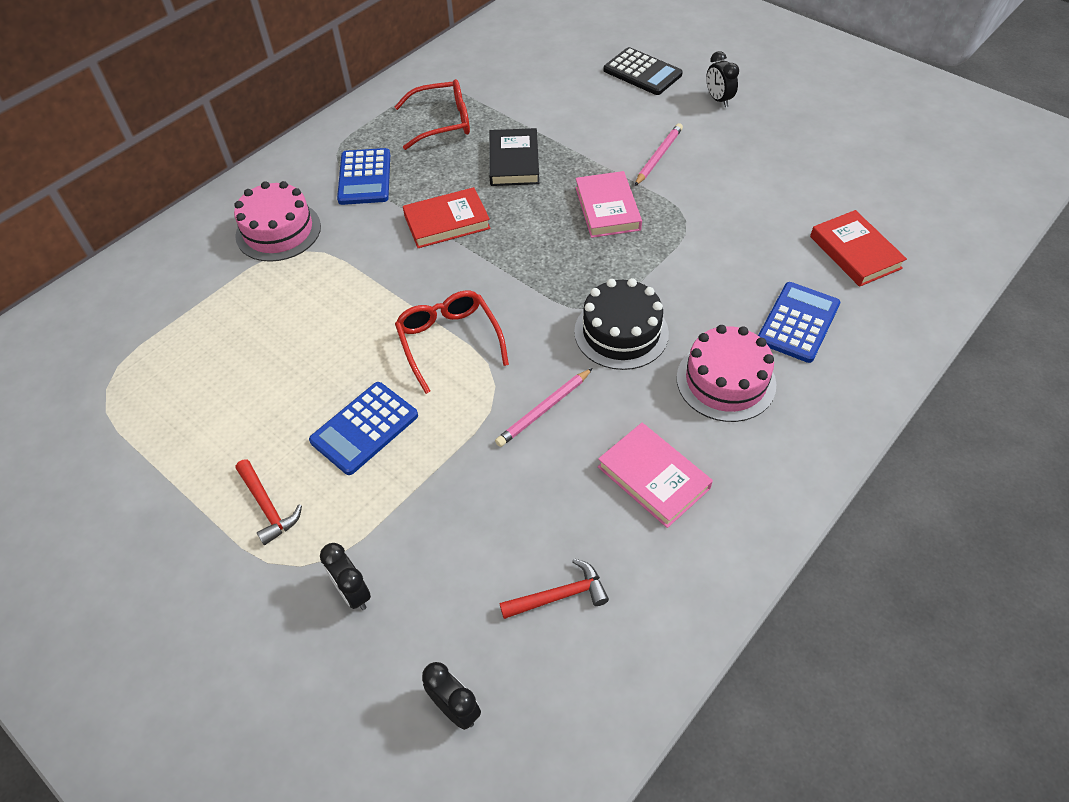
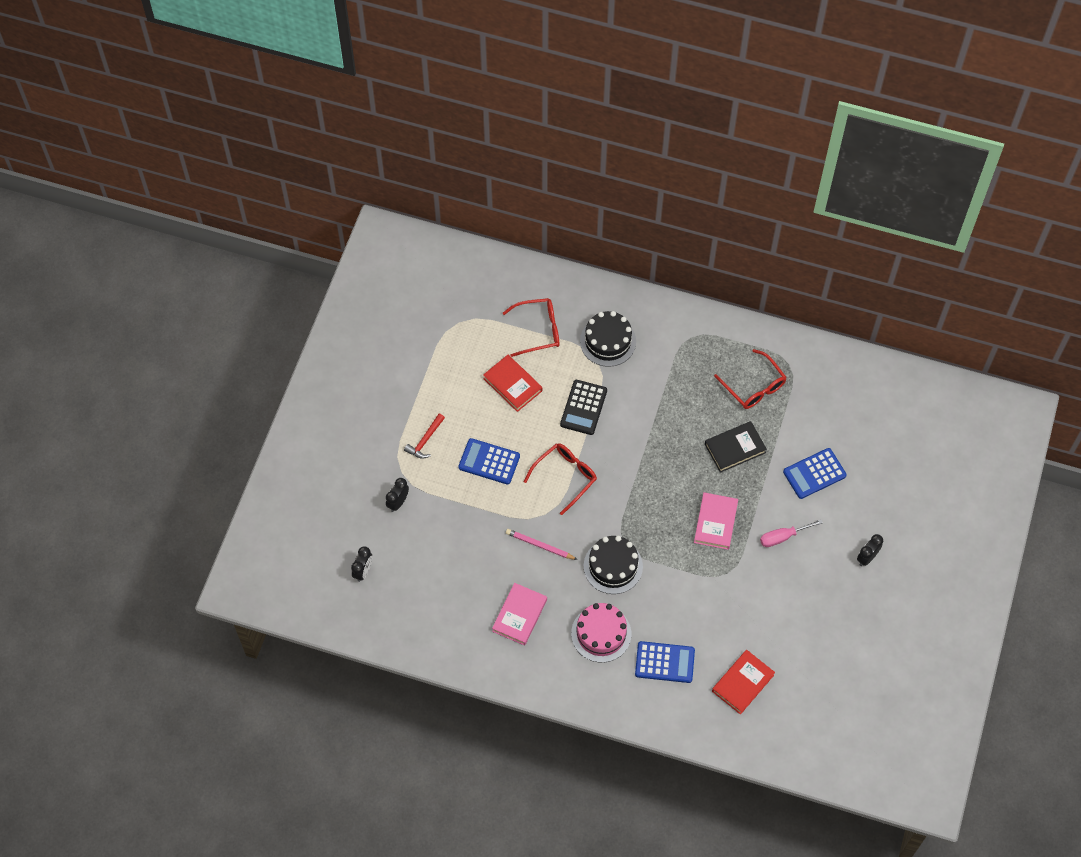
camera: 65 degrees right, 10 degrees up
pink cake [234,181,321,262] -> black cake [580,311,636,367]
blue calculator [337,148,390,205] -> blue calculator moved to [783,448,847,499]
red book [403,187,491,248] -> red book moved to [483,355,542,412]
red hammer [499,559,609,619] -> none
pink book [575,171,642,238] -> pink book turned 45 degrees counterclockwise [694,492,738,550]
black calculator [603,47,683,95] -> black calculator moved to [560,380,607,435]
pink pencil [635,123,683,186] -> pink screwdriver [760,519,823,547]
none -> red glasses [503,298,559,357]

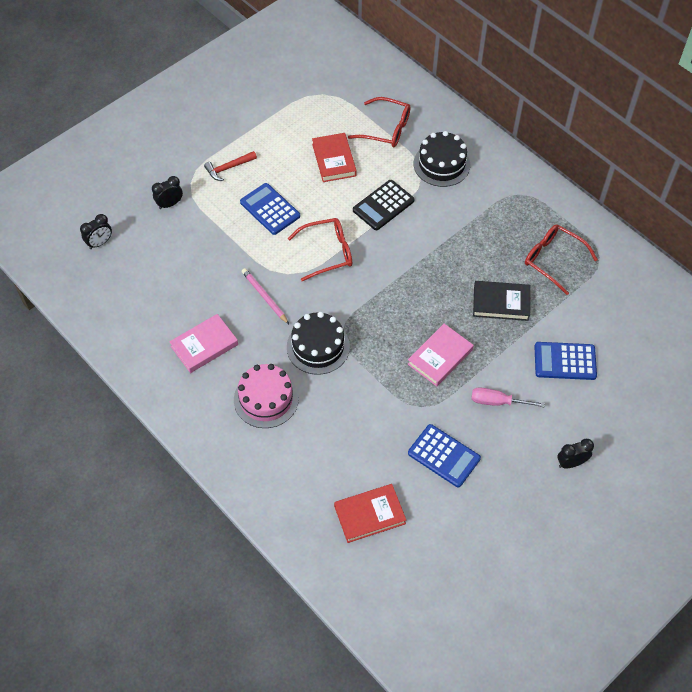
camera: 30 degrees right, 5 degrees down
blue calculator [635,641,695,683] -> blue calculator moved to [408,424,481,487]
red glasses [714,349,787,409] -> red glasses turned 135 degrees clockwise [525,224,598,295]

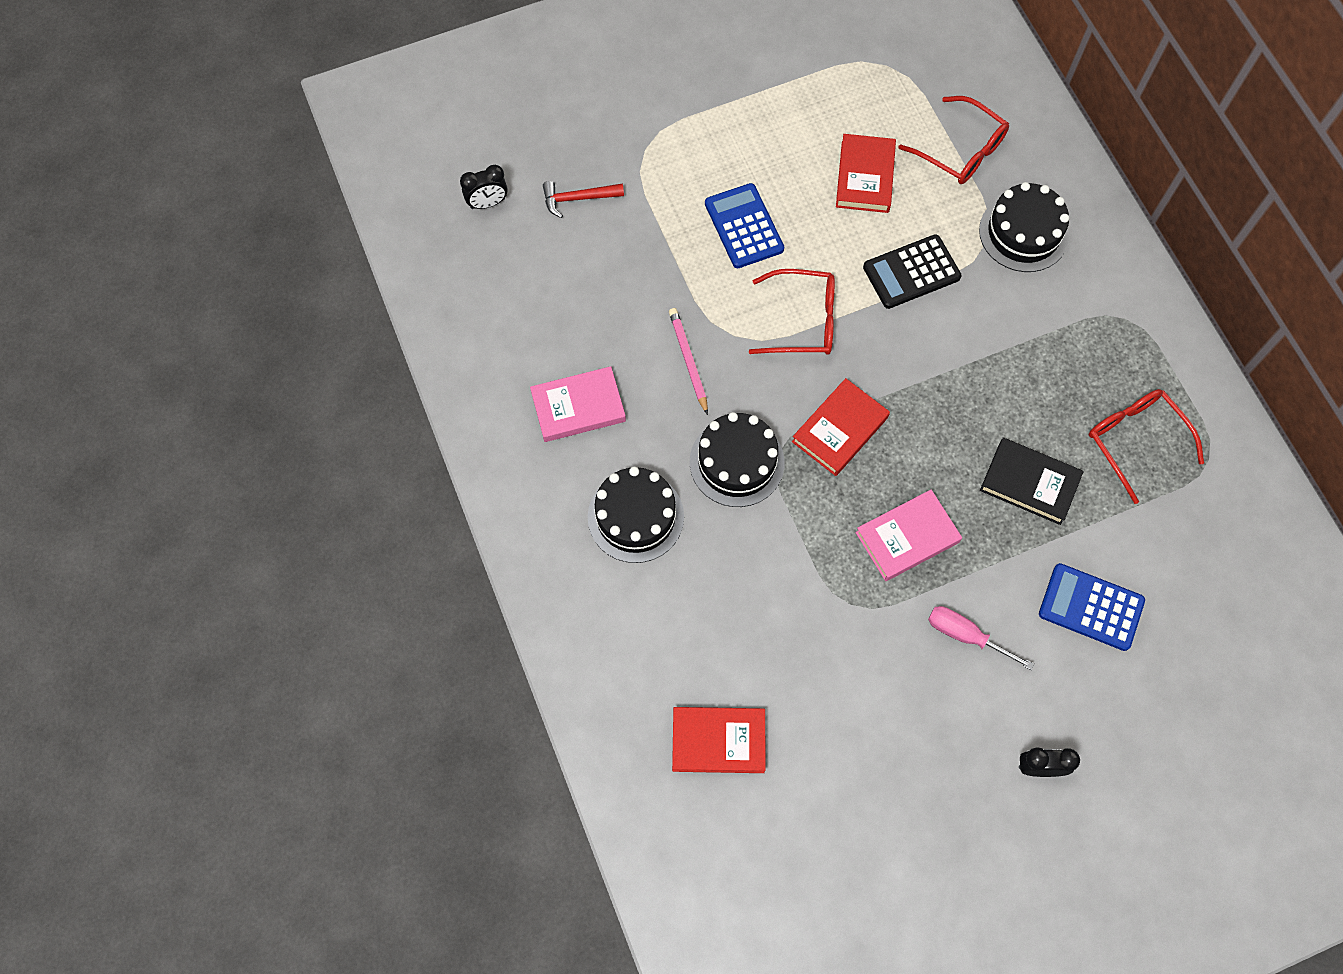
camera: 20 degrees right, 10 degrees up
black clock [152,176,183,209] -> none
red hammer [204,151,257,181] -> red hammer moved to [543,181,624,218]
pink cake [234,364,299,428] -> black cake [588,467,684,563]
blue calculator [408,424,481,487] -> none
none -> red book [792,378,890,476]

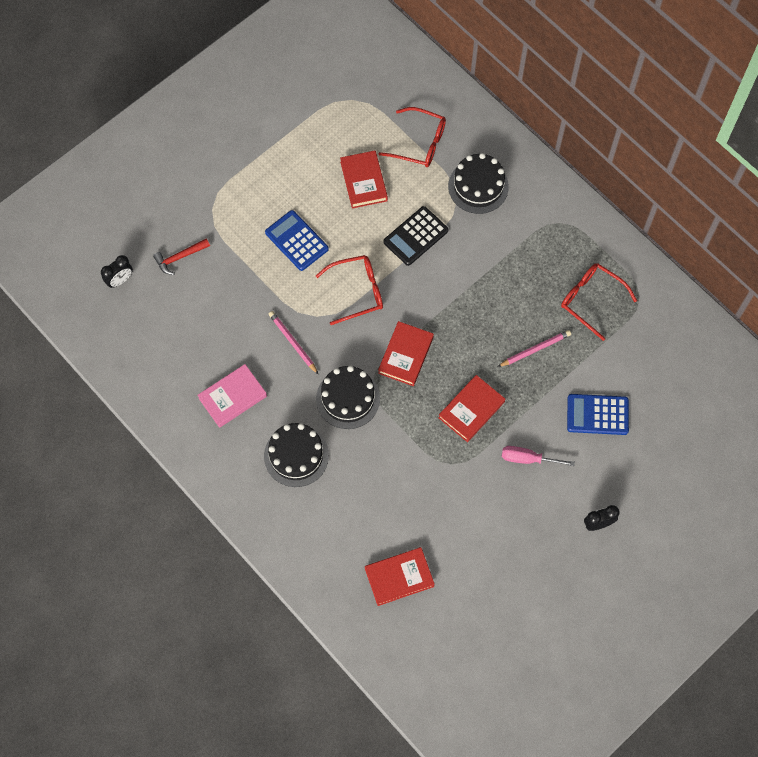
camera: 20 degrees left, 0 degrees up
pink book [855,490,962,581] -> red book [438,375,505,442]
black book [980,438,1084,525] -> pink pencil [497,330,571,367]

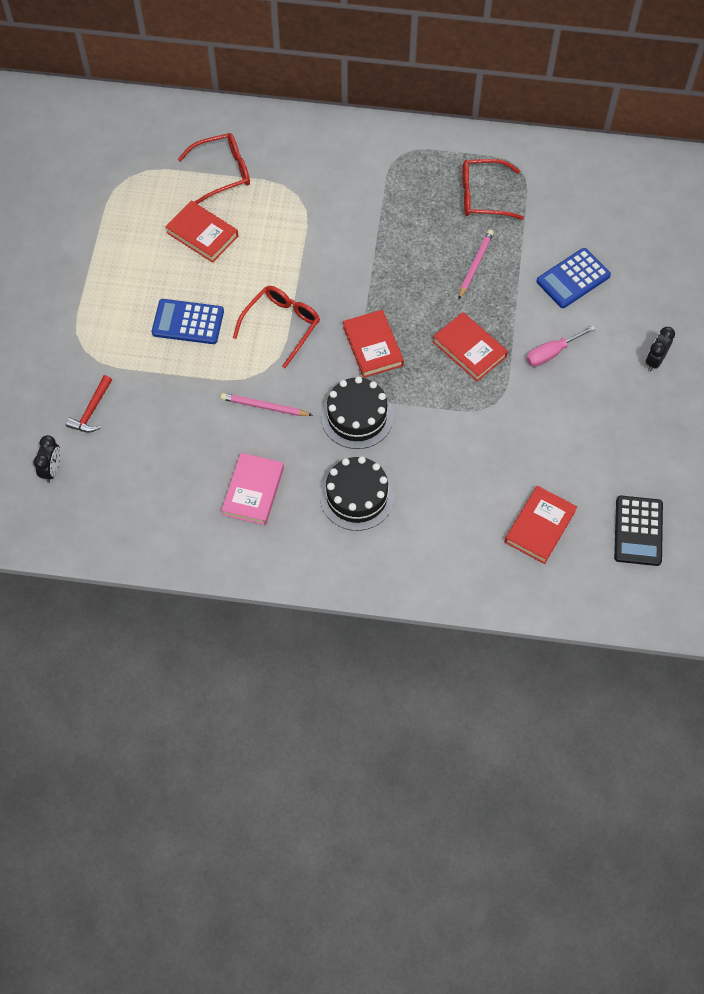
camera: 40 degrees left, 5 degrees down
black calculator [383,206,448,266] -> black calculator moved to [614,496,663,566]
red book [438,375,505,442] -> red book turned 45 degrees counterclockwise [433,312,508,382]
black cake [448,153,509,214] -> none

